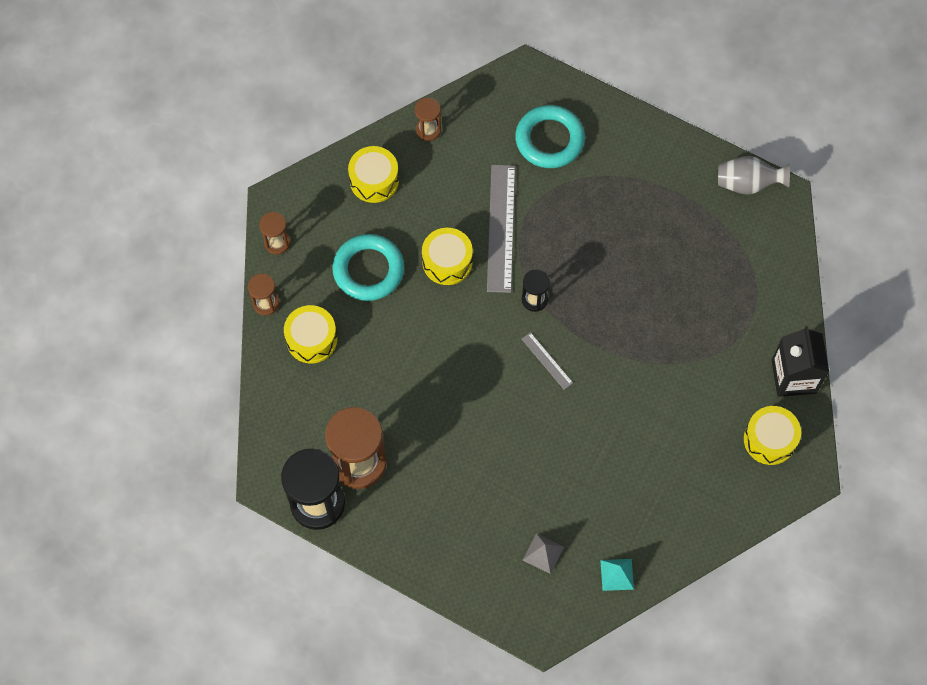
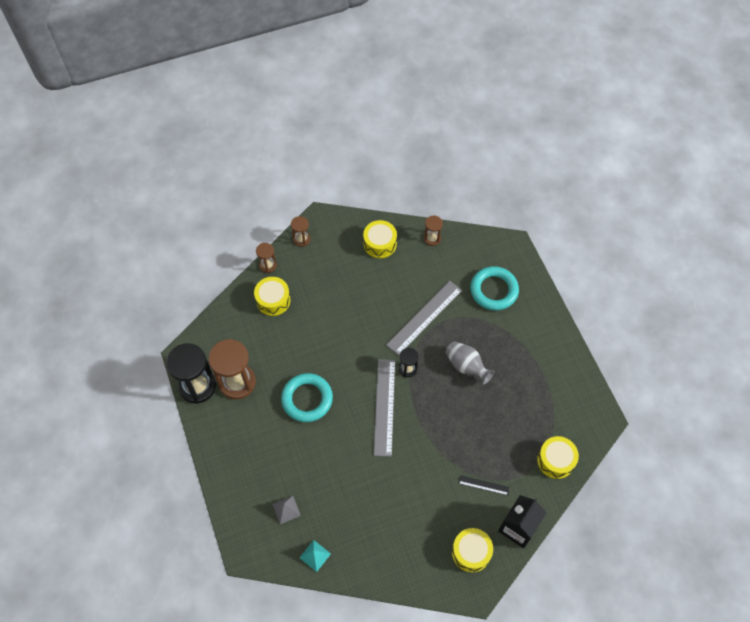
camera: 40 degrees right, 5 degrees down
turquoise ring [332,234,404,301] -> turquoise ring moved to [281,373,333,422]
yellow drum [422,228,473,285] -> yellow drum moved to [537,436,579,479]
grey ruler [522,332,573,390] -> grey ruler [374,359,395,457], size x2.10
grey vase [718,156,790,195] -> grey vase moved to [445,341,495,384]
none -> black ruler [458,475,510,495]

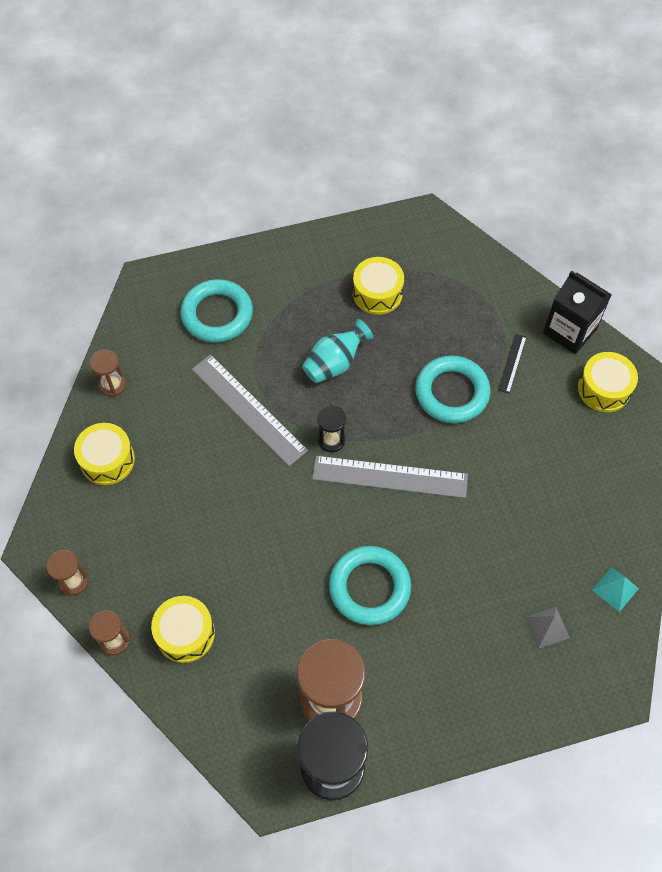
camera: 85 degrees left, 0 degrees up
grey vase [445,341,495,384] -> turquoise vase [302,319,374,383]
yellow drum [537,436,579,479] -> yellow drum moved to [353,257,404,315]
none -> turquoise ring [415,356,491,423]

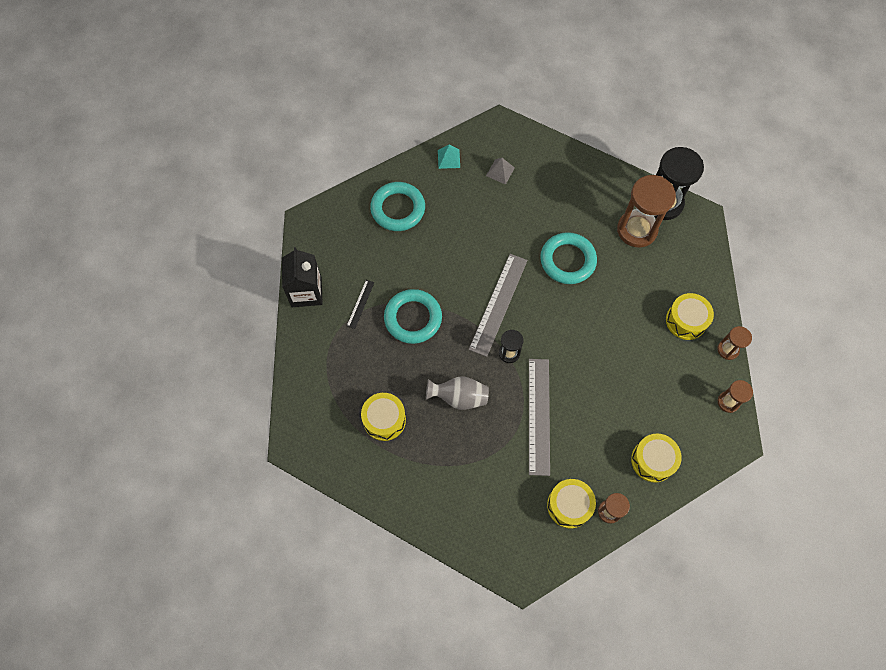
camera: 135 degrees left, 5 degrees up
turquoise ring [180,279,253,343] -> turquoise ring moved to [370,182,425,231]
turquoise vase [302,319,374,383] -> grey vase [426,376,489,410]
grey ruler [312,456,468,498] -> grey ruler turned 60 degrees clockwise [469,254,528,357]
black ruler [498,334,527,394] -> black ruler turned 45 degrees counterclockwise [347,280,375,329]
yellow drum [578,352,638,412] -> yellow drum moved to [547,479,596,528]

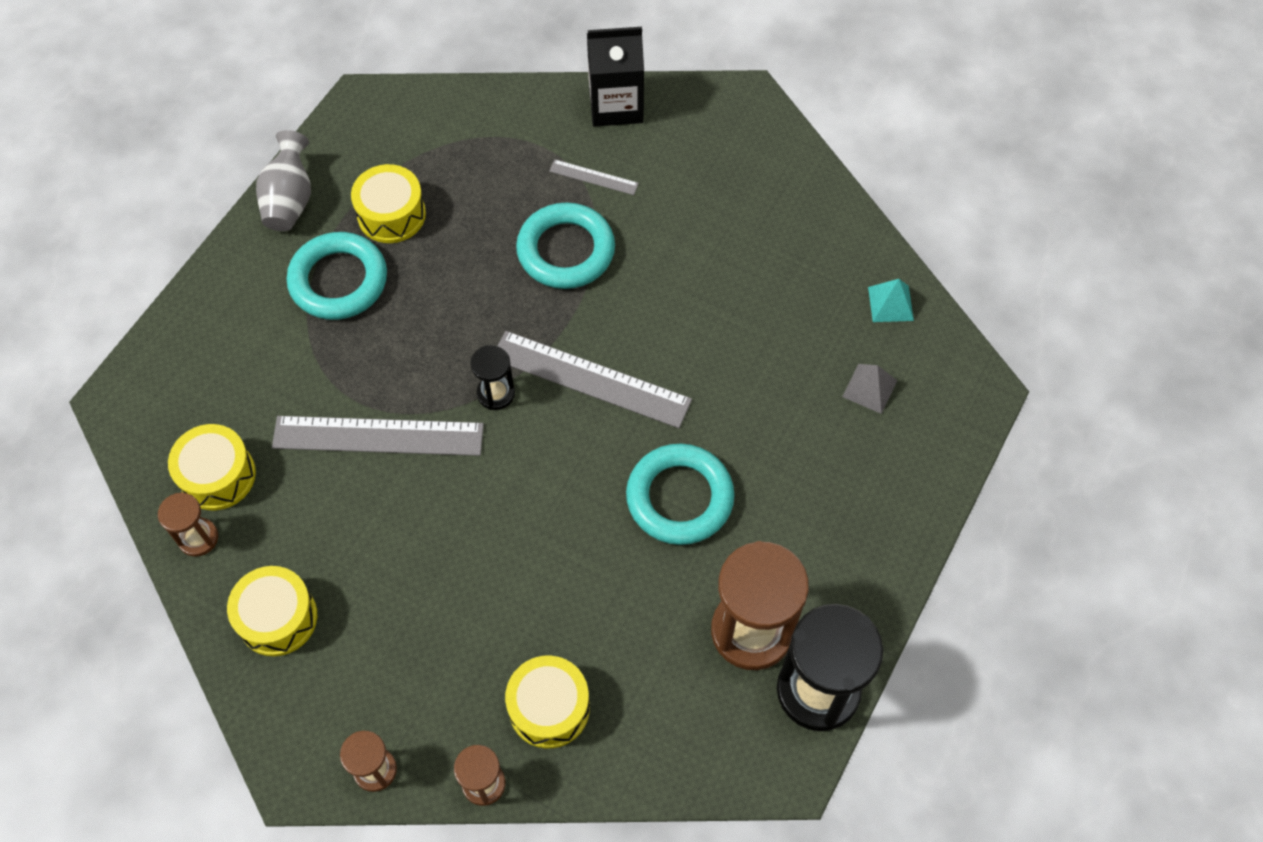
camera: 90 degrees right, 5 degrees down
black ruler [347,280,375,329] -> grey ruler [549,159,639,195]
turquoise ring [370,182,425,231] -> turquoise ring moved to [287,232,387,320]
grey vase [426,376,489,410] -> grey vase moved to [256,130,311,231]

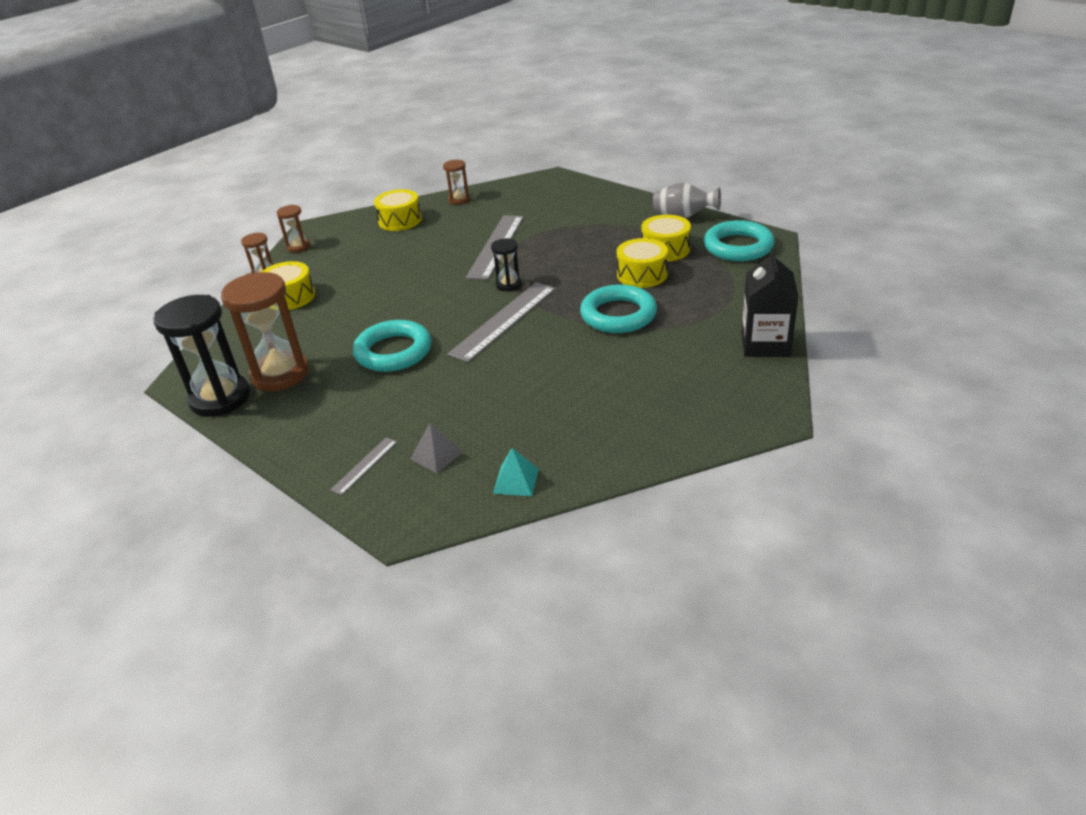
camera: 105 degrees right, 25 degrees down
yellow drum [168,424,256,510] -> yellow drum moved to [616,238,668,288]
turquoise ring [287,232,387,320] -> turquoise ring moved to [704,220,775,261]
grey ruler [549,159,639,195] -> grey ruler moved to [330,437,397,495]

